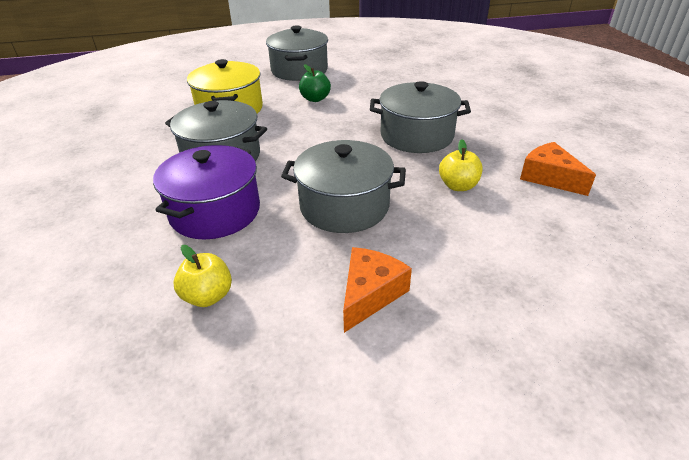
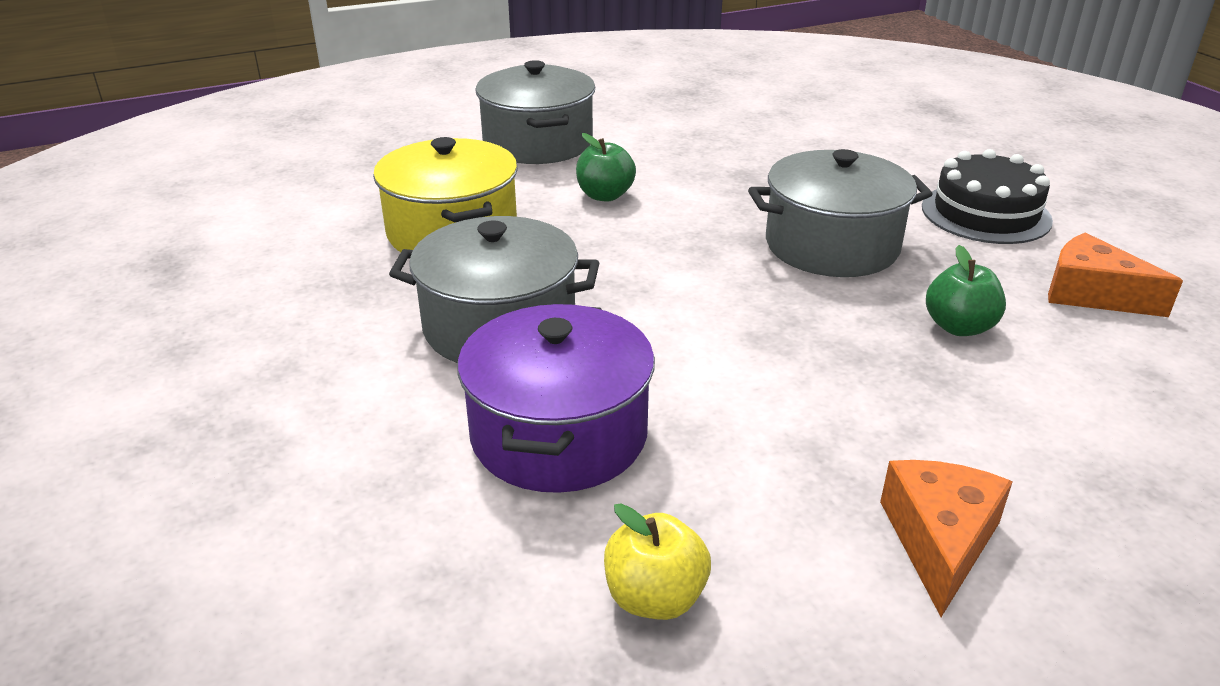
camera: 15 degrees left, 5 degrees down
grey pot [281,140,406,233] -> none
yellow apple [439,139,483,191] -> green apple [926,245,1006,336]
none -> black cake [922,149,1053,244]

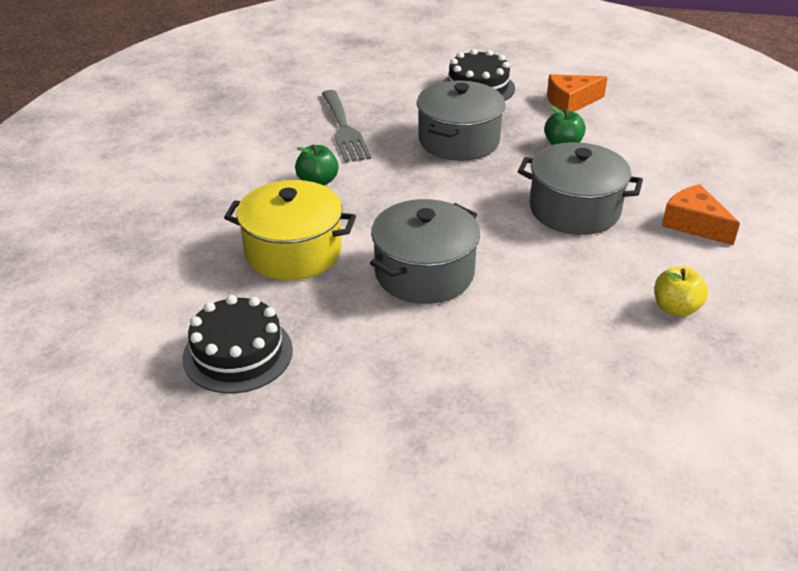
camera: 55 degrees left, 5 degrees up
purple pot [457,304,655,493] -> none
grey pot [475,60,595,164] -> grey pot moved to [518,142,643,235]
none -> black cake [182,295,293,394]
none -> grey fork [322,90,371,163]

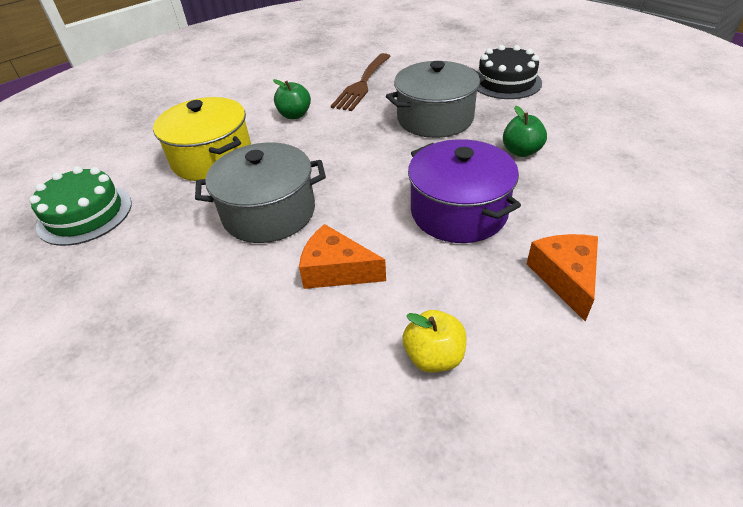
camera: 40 degrees right, 5 degrees up
black cake [182,295,293,394] -> green cake [29,166,132,246]
grey fork [322,90,371,163] -> brown fork [331,53,391,111]
grey pot [518,142,643,235] -> purple pot [408,139,521,243]
orange cheese [547,74,608,112] -> orange cheese moved to [299,224,386,289]

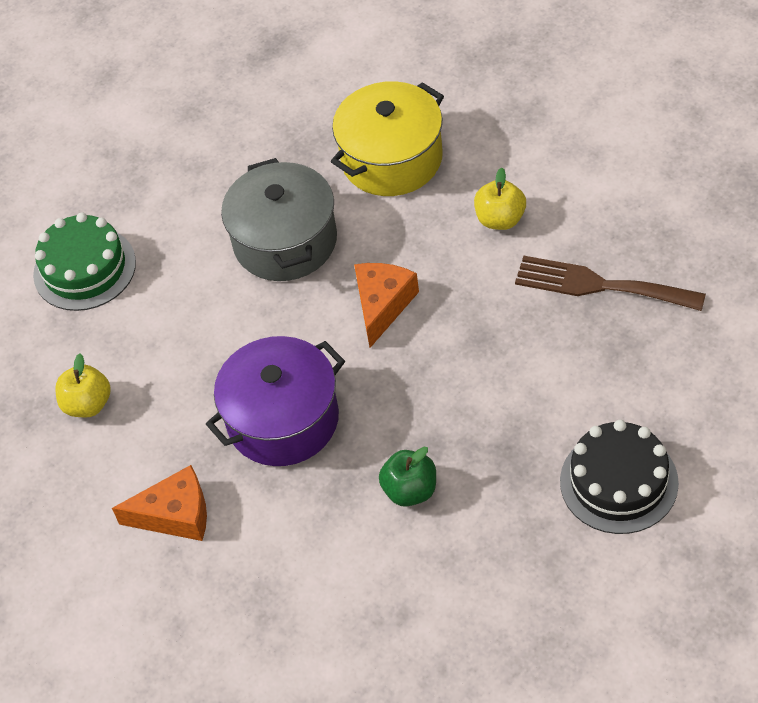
camera: 90 degrees right, 10 degrees up
green cake [29,166,132,246] -> green cake moved to [33,212,136,311]
green apple [273,79,311,119] -> yellow apple [474,168,526,230]
orange cheese [299,224,386,289] -> orange cheese moved to [354,263,419,348]
grey pot [386,61,486,138] -> none

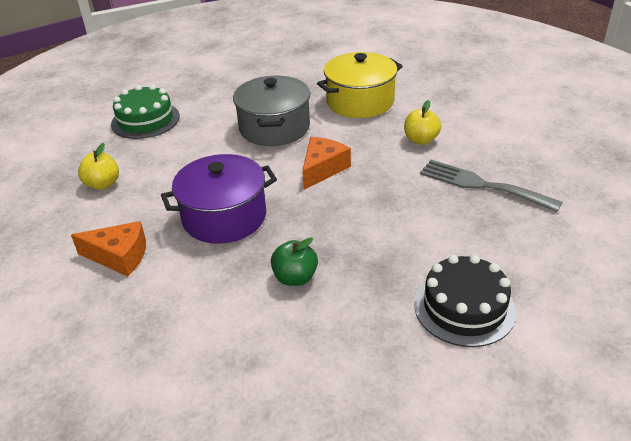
camera: 10 degrees right, 15 degrees down
brown fork [515,256,706,311] -> grey fork [420,160,563,212]

